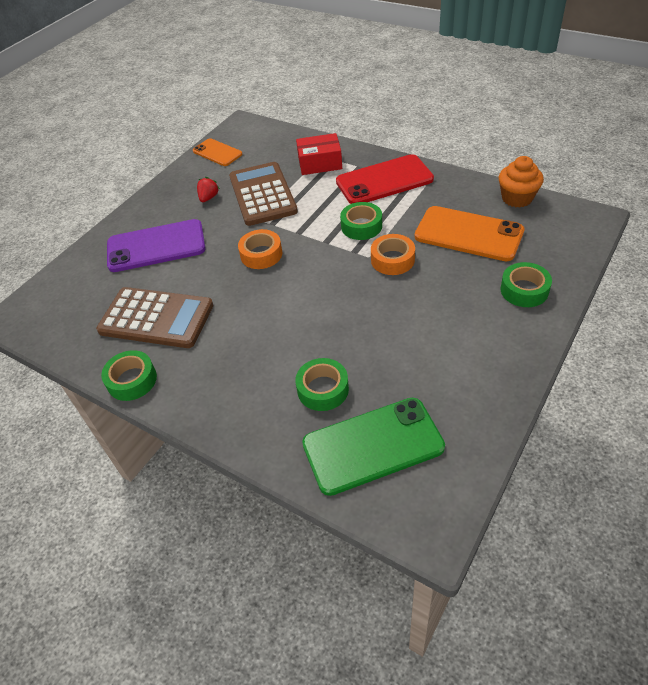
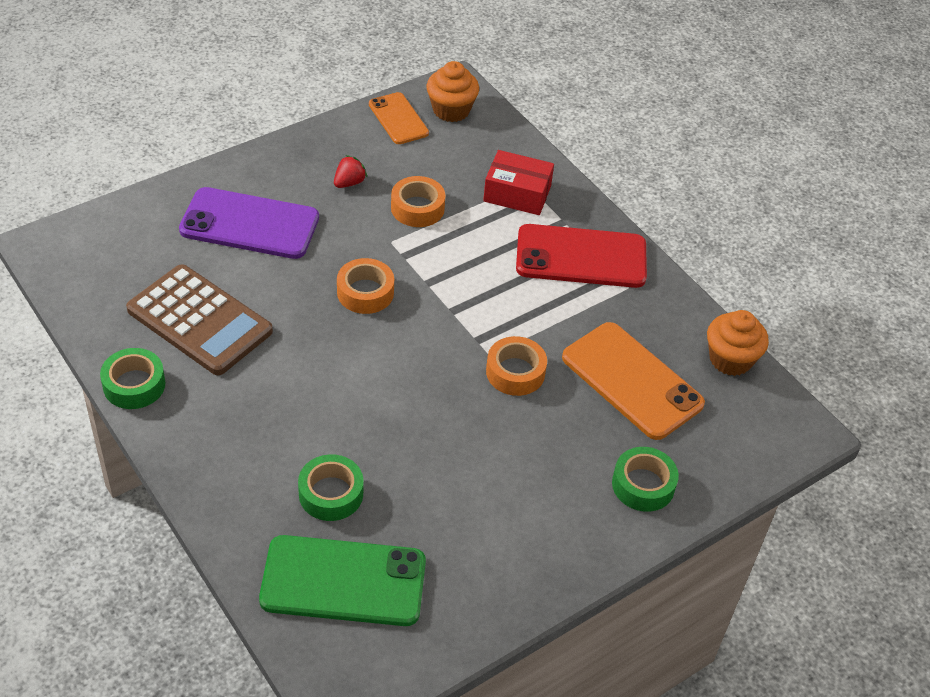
camera: 15 degrees right, 0 degrees up
brown calculator [229,162,298,226] -> orange tape [391,176,446,227]
green tape [340,202,382,240] -> none
none -> orange cupcake [426,61,479,122]

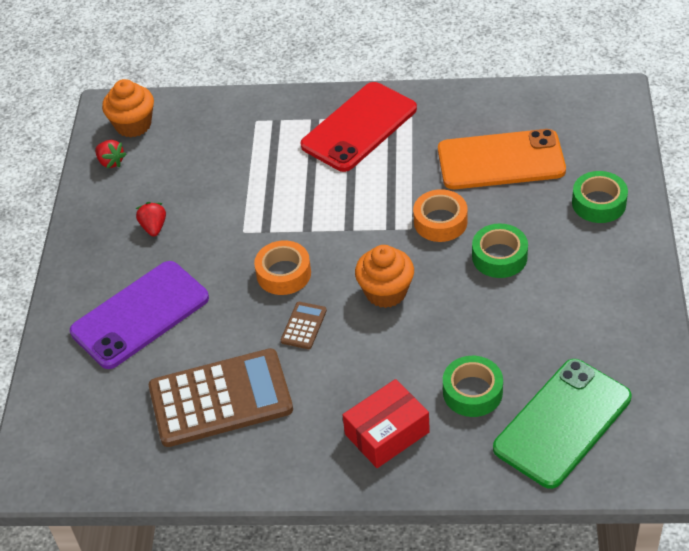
camera: 45 degrees left, 0 degrees up
green tape [100,348,165,409] -> green tape moved to [472,223,528,278]
orange phone [369,92,429,144] -> red strawberry [95,140,126,168]
orange tape [391,176,446,227] -> none
red box [483,150,554,215] -> red box moved to [343,379,430,468]
orange cupcake [707,310,769,376] -> orange cupcake moved to [355,245,414,308]
none -> brown calculator [281,302,327,349]

